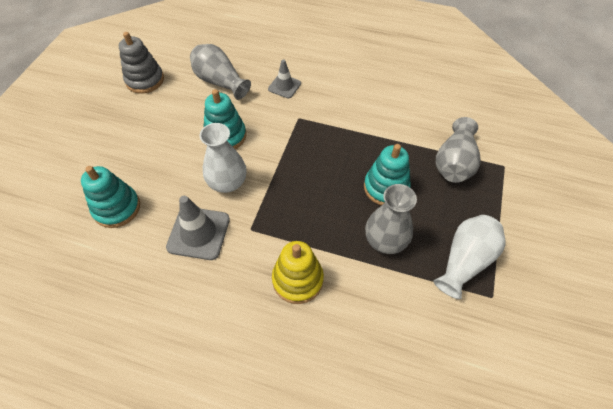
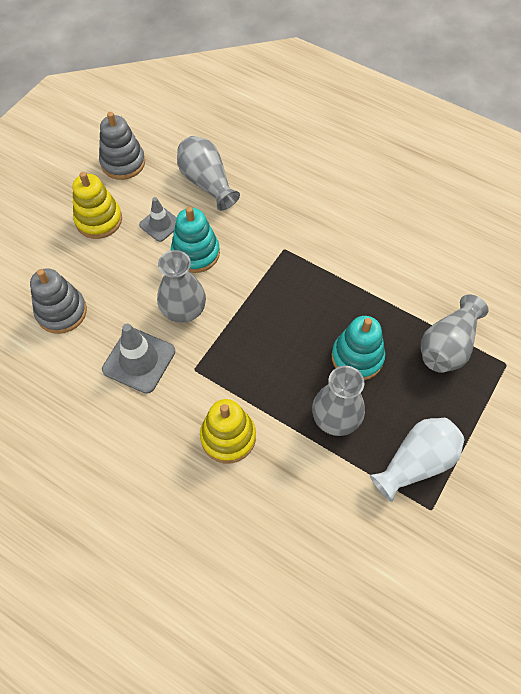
camera: 15 degrees right, 5 degrees up
turquoise stacking toy [81,166,140,228] -> grey stacking toy [30,268,87,334]
white vase [200,123,247,193] -> grey vase [157,250,206,323]
grey traffic cone [268,59,301,98] -> grey traffic cone moved to [139,197,177,242]
none -> yellow stacking toy [73,172,122,239]

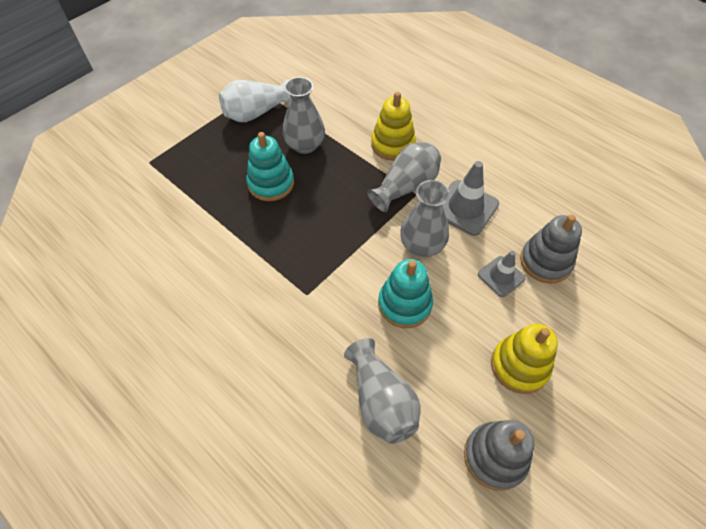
camera: 170 degrees left, 5 degrees down
grey traffic cone [139,197,177,242] -> grey traffic cone moved to [478,251,526,297]
grey vase [421,295,489,373] -> grey vase moved to [367,142,441,212]

